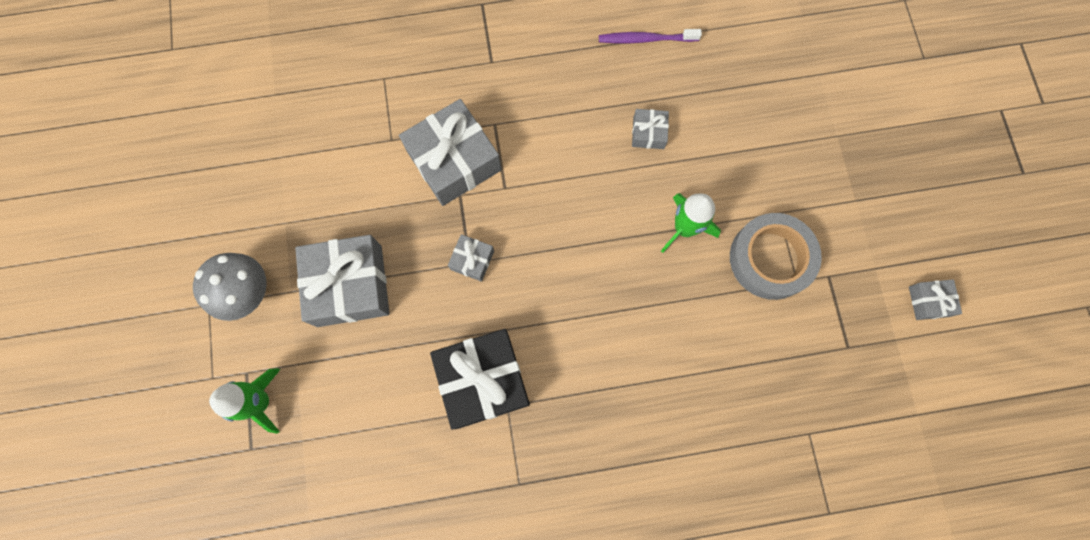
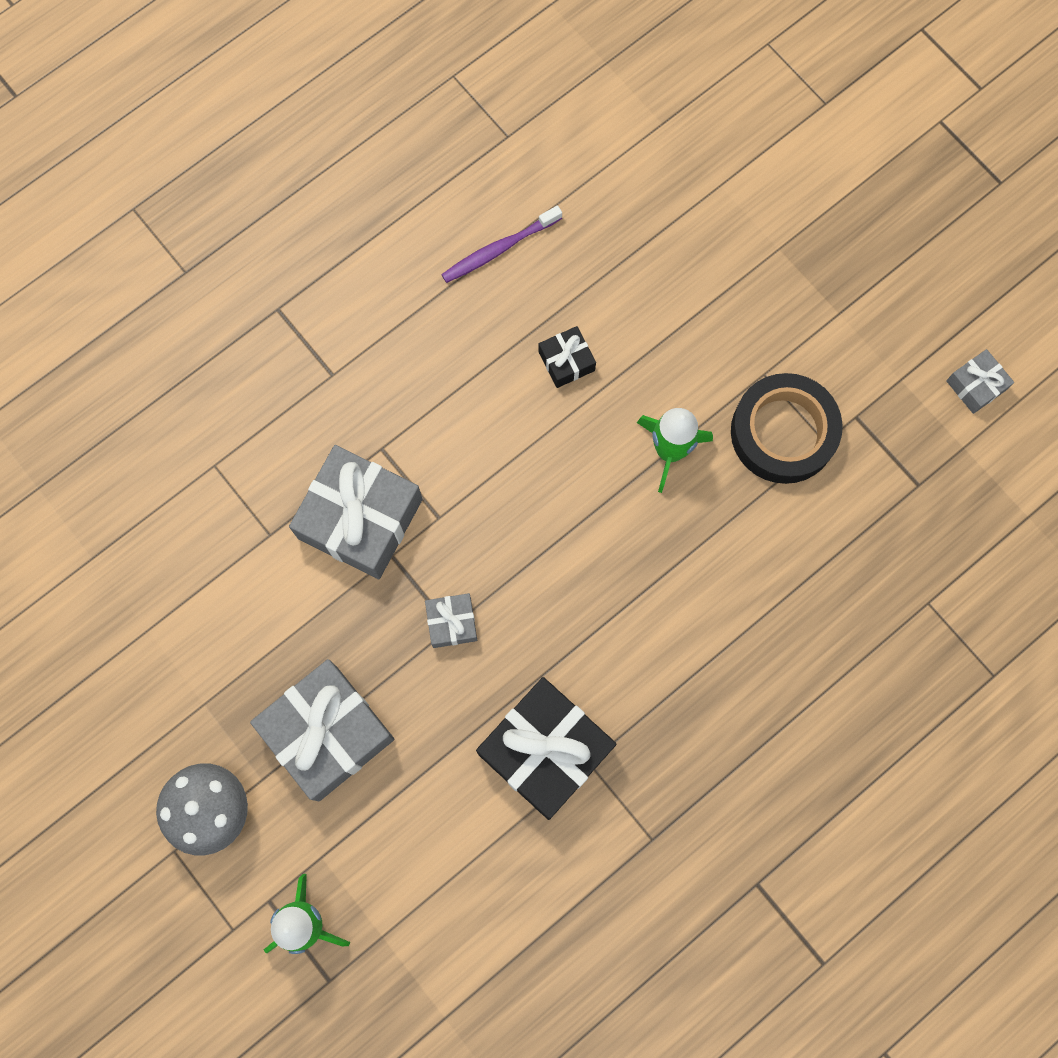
camera: 30 degrees left, 0 degrees up
grey gift [632,109,669,149] -> black gift [538,326,596,388]
grey tape [730,213,822,300] -> black tape [731,373,843,484]

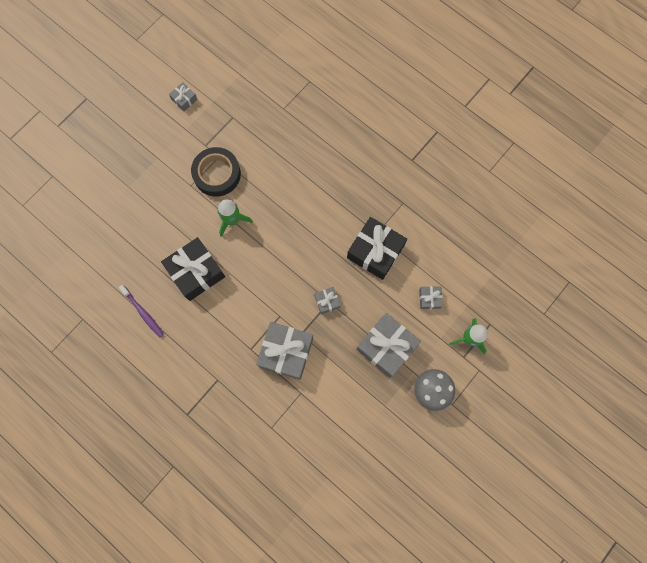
camera: 100 degrees left, 0 degrees up
black gift [538,326,596,388] -> black gift [161,237,225,301], size x2.12
none -> grey gift [419,286,443,309]

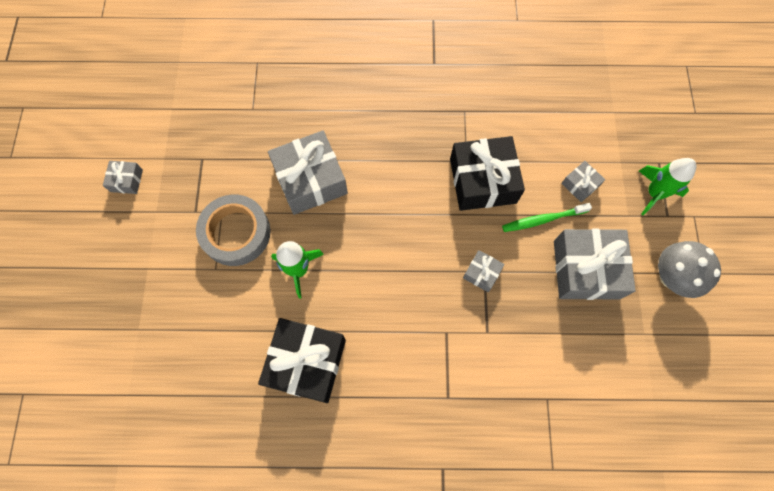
camera: 40 degrees left, 5 degrees down
purple toothbrush [119,285,164,337] -> none
black tape [191,147,241,197] -> grey tape [196,195,271,266]
grey gift [256,322,313,380] -> grey gift moved to [268,130,348,215]
none -> green toothbrush [502,203,592,232]

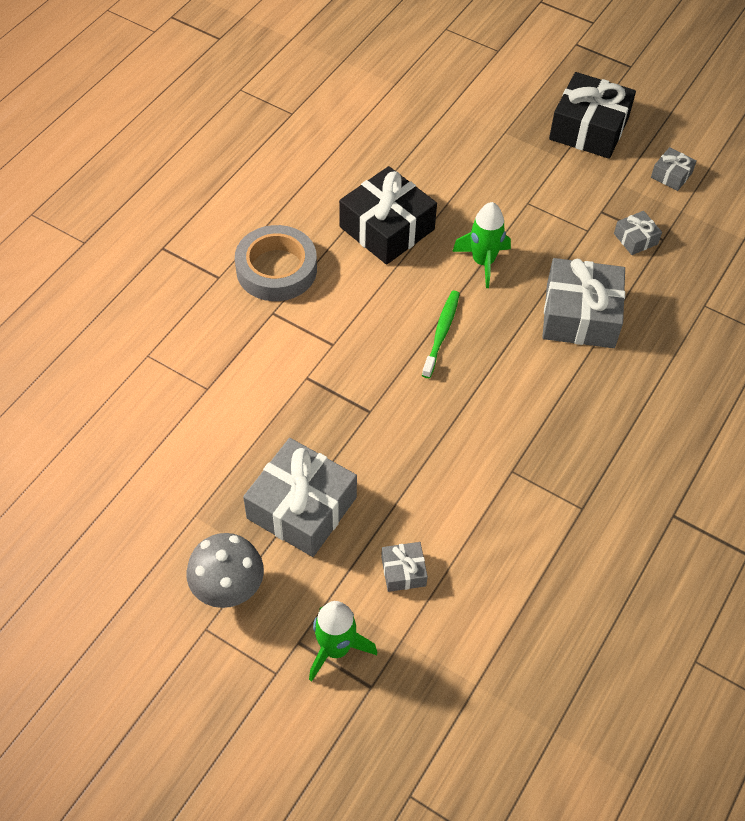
camera: 120 degrees right, 15 degrees down
grey tape [196,195,271,266] -> grey tape moved to [235,225,317,301]
black gift [450,136,525,211] -> black gift moved to [549,72,636,159]
grey gift [463,250,505,292] -> grey gift moved to [614,211,662,255]
green toothbrush [502,203,592,232] -> green toothbrush moved to [422,291,460,378]

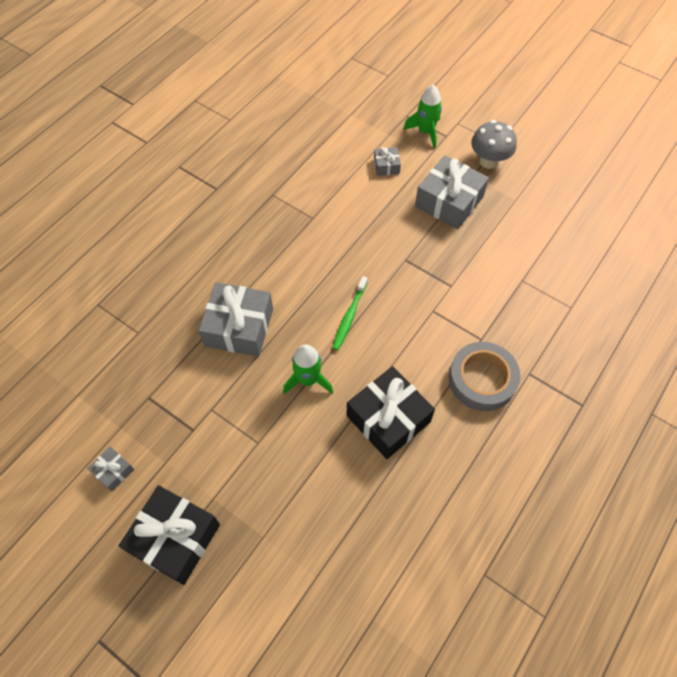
camera: 175 degrees left, 5 degrees up
grey gift [614,211,662,255] -> none

